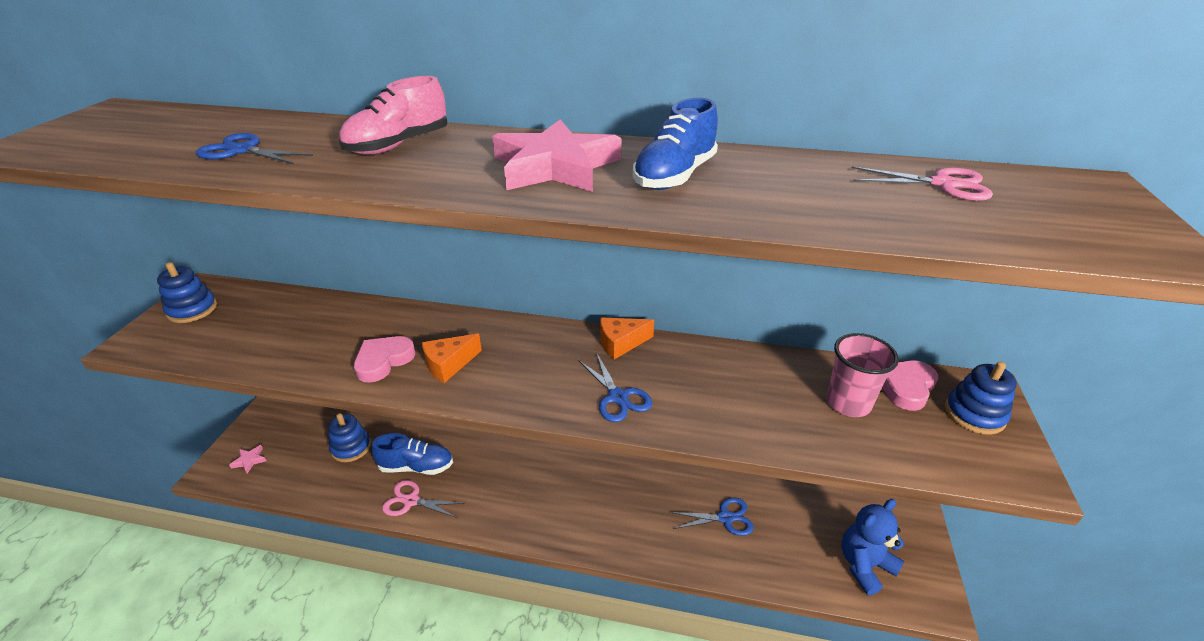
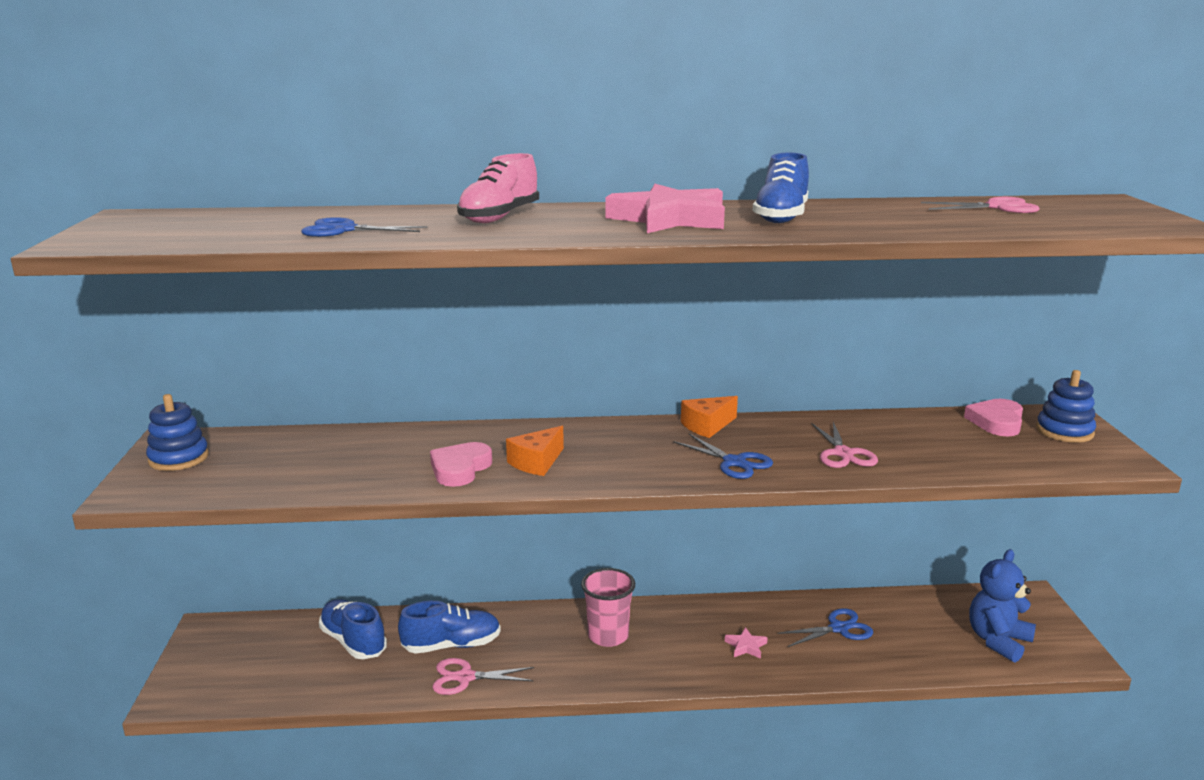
camera: 15 degrees left, 15 degrees down
pink star [229,445,266,473] -> pink star moved to [725,627,768,659]
blue stacking toy [328,413,371,462] -> blue shoe [319,599,387,659]
pink cup [826,333,899,417] -> pink cup moved to [581,568,635,647]
none -> pink scissors [811,422,878,468]

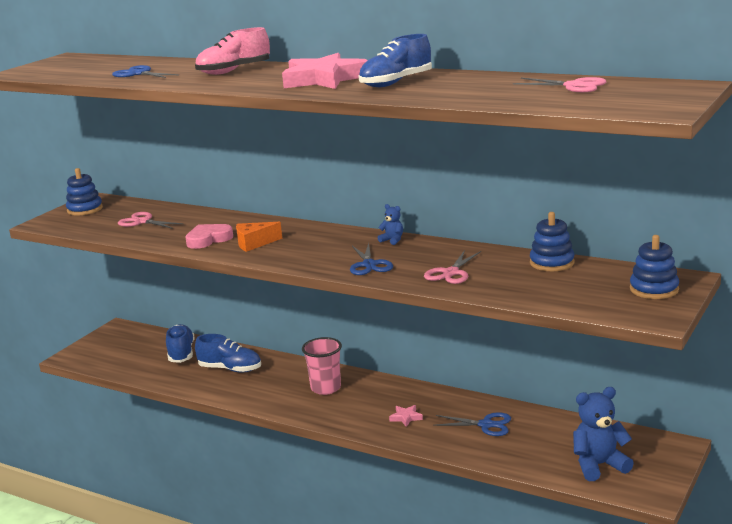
camera: 35 degrees right, 0 degrees up
pink scissors [432,658,534,695] -> pink scissors moved to [118,212,183,229]
orange cheese [681,396,738,438] -> blue teddy bear [378,204,403,245]
pink heart [964,399,1023,436] -> none
none -> blue stacking toy [530,212,575,271]

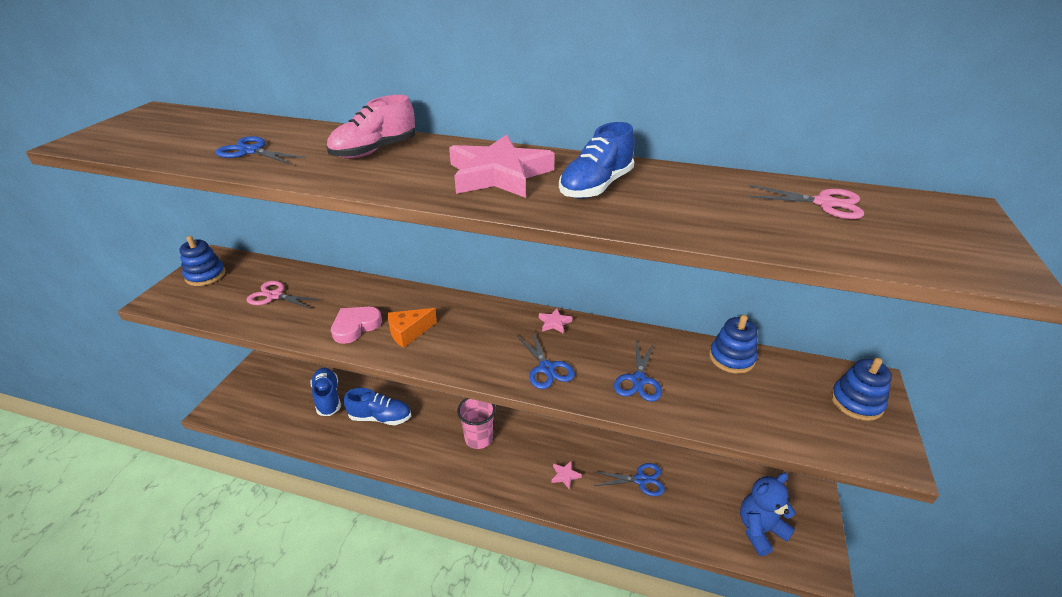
camera: 15 degrees left, 15 degrees up
blue teddy bear [378,204,403,245] -> pink star [539,308,572,334]
pink scissors [424,250,481,284] -> blue scissors [614,341,662,402]

